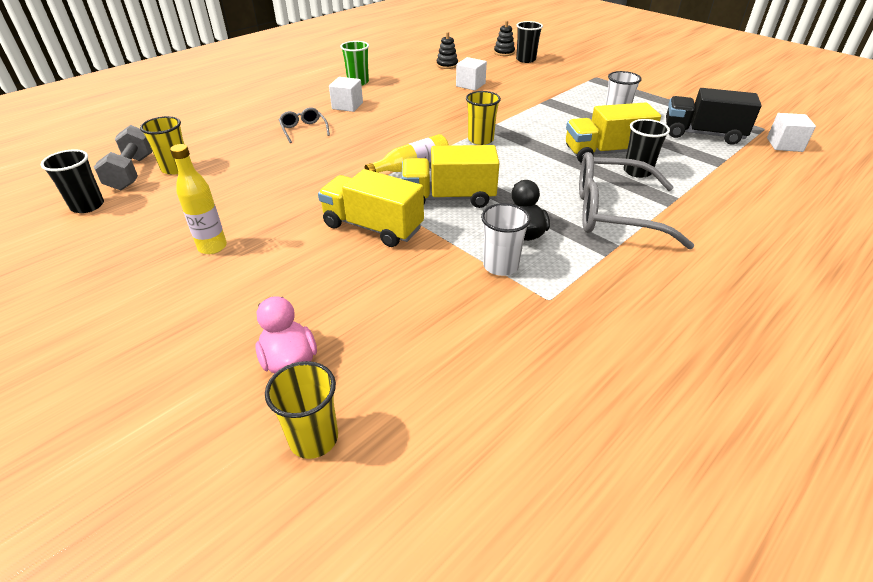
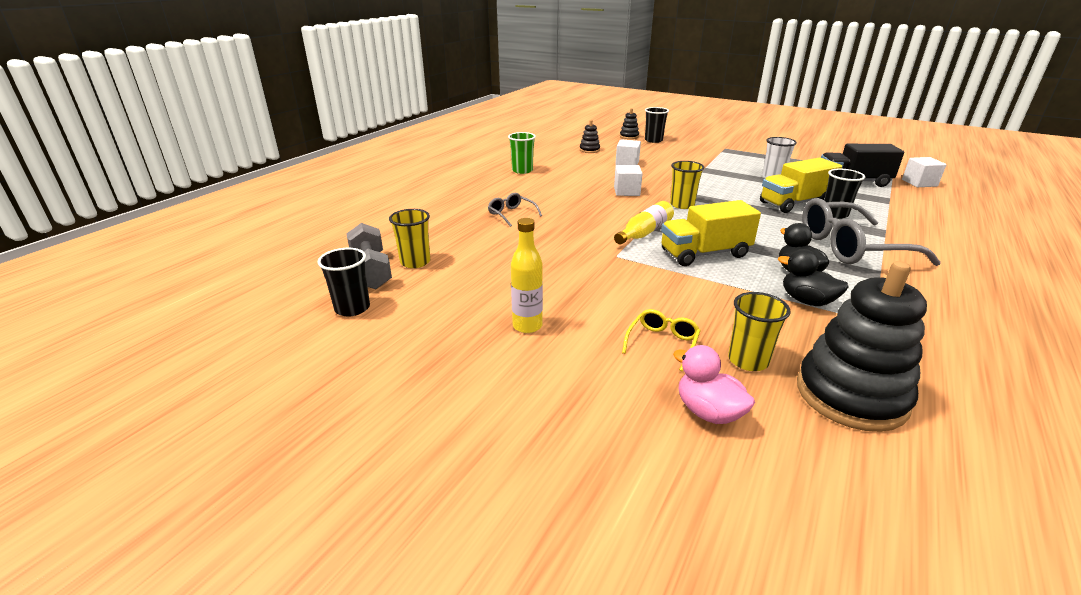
camera: 15 degrees left, 10 degrees down
yellow cup [265,361,338,459] -> yellow cup moved to [728,292,790,371]
yellow truck [318,169,424,247] -> none
white cube [329,77,363,112] -> white cube moved to [614,165,643,196]
white cup [481,203,531,276] -> black duck [778,249,848,306]
none -> yellow glasses [622,309,701,371]
none -> black stacking toy [797,261,927,432]

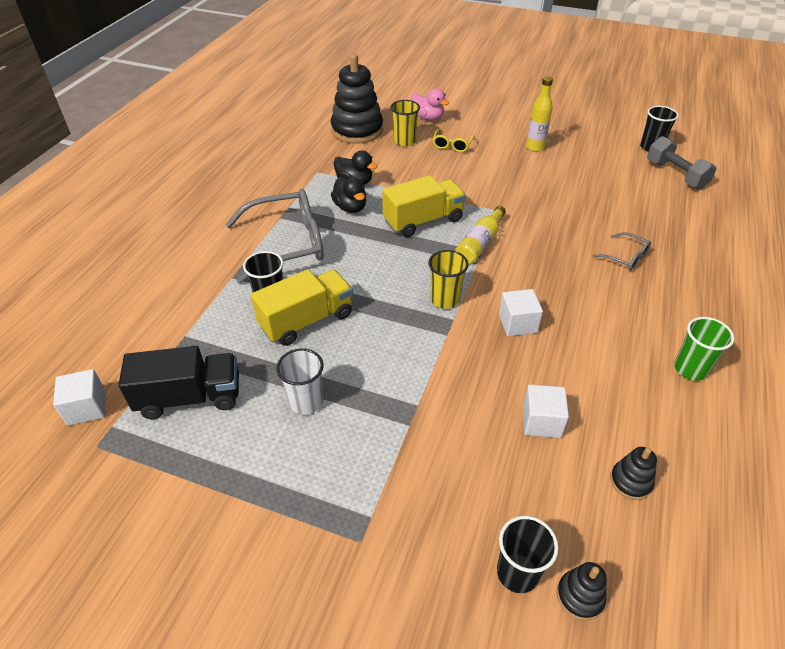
camera: 170 degrees right, 15 degrees up
yellow cup [389,209,430,268] -> none

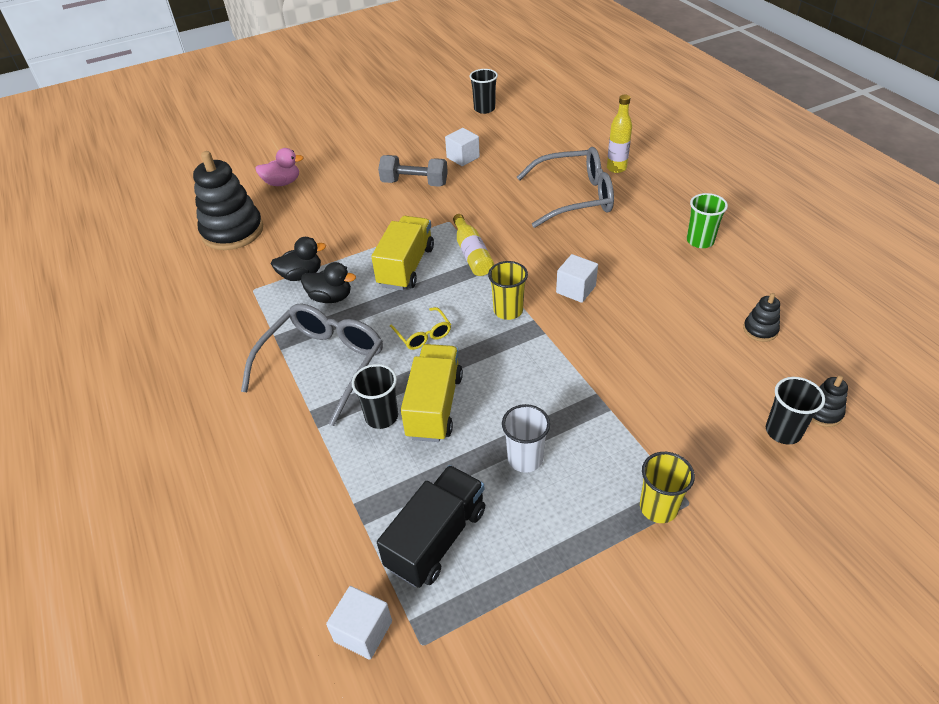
camera: 45 degrees left, 0 degrees up
yellow cup [391,100,420,146] -> yellow cup moved to [640,452,695,523]
yellow glasses [432,129,475,152] -> yellow glasses moved to [390,307,451,350]
white cube [523,384,569,438] -> white cube moved to [445,128,480,166]
yellow bottle [526,76,553,152] -> yellow bottle moved to [607,95,632,173]
grey glasses [592,232,651,271] -> grey glasses [517,147,614,228], size x2.15
grey dumbbell [647,136,717,189] -> grey dumbbell moved to [378,155,448,187]

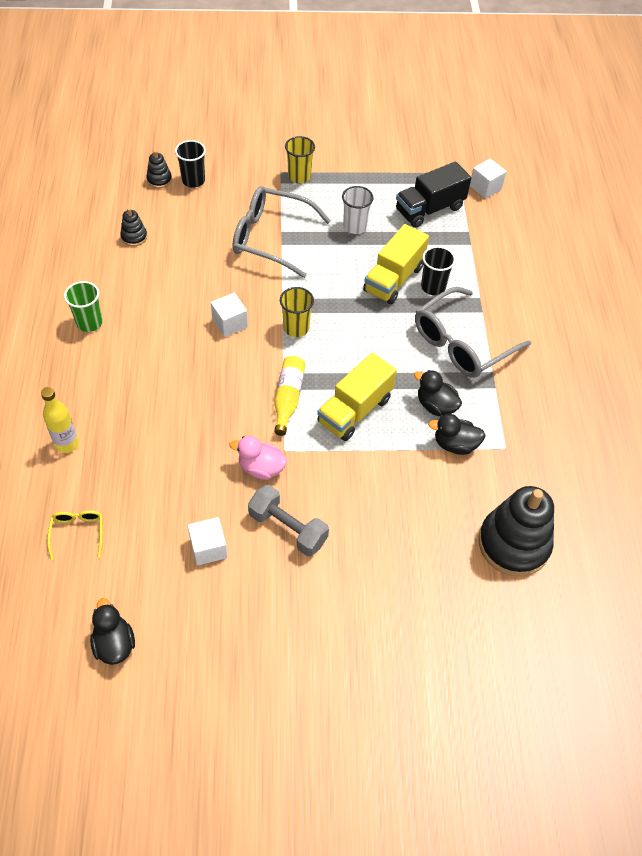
camera: 160 degrees left, 10 degrees up
pink duck [255,148,304,186] -> pink duck moved to [230,436,287,480]
yellow glasses [390,307,451,350] -> yellow glasses moved to [47,510,102,560]
black cup [469,69,498,114] -> black duck [90,598,135,665]
grey glasses [517,147,614,228] -> grey glasses moved to [233,186,331,278]

